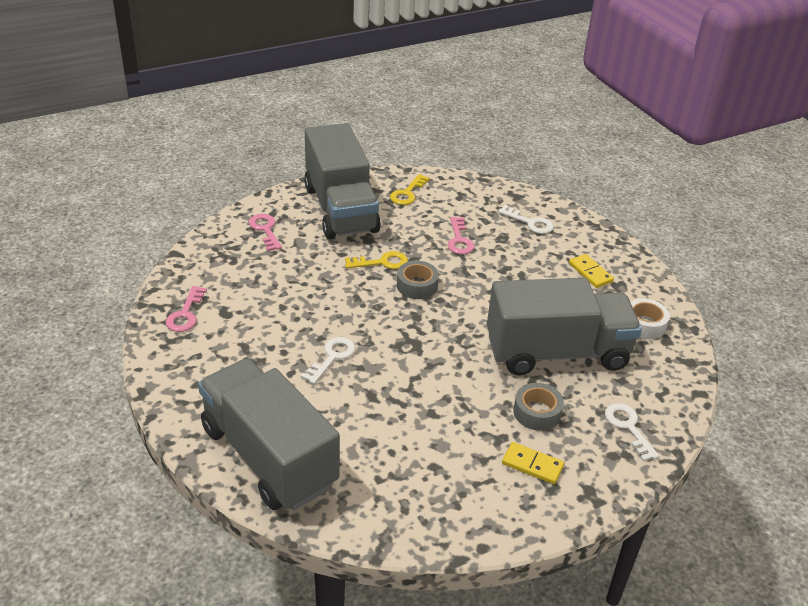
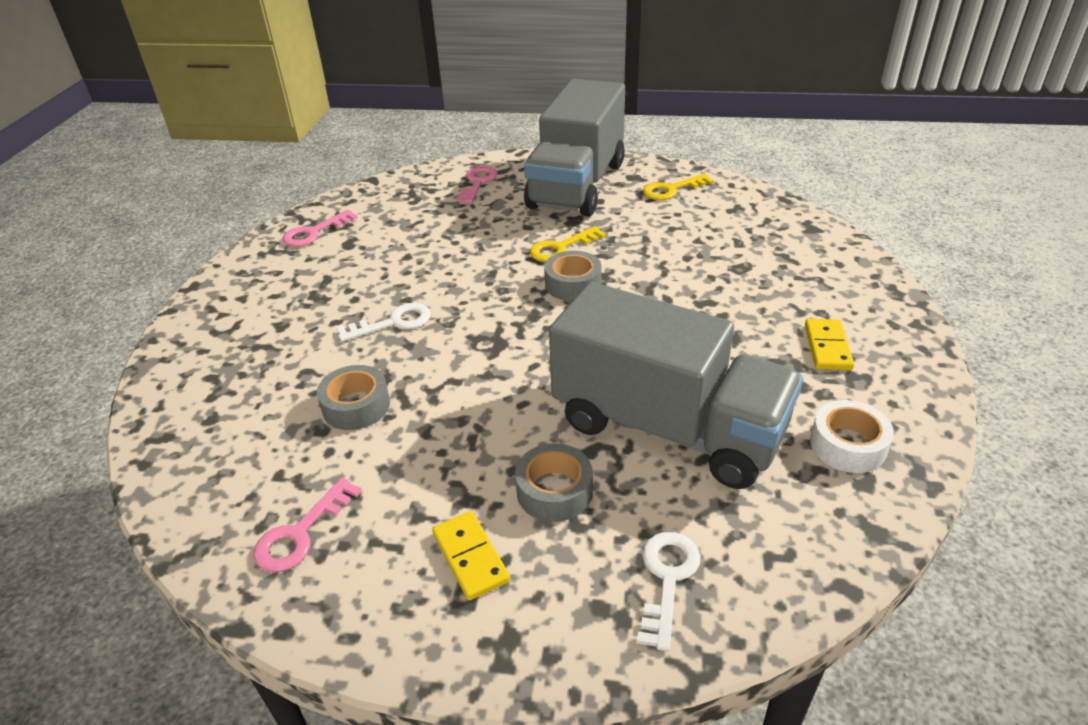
camera: 40 degrees right, 0 degrees up
grey truck [198,358,340,510] -> none
yellow key [345,251,408,269] -> yellow key turned 120 degrees clockwise [530,226,606,262]
pink key [447,217,475,255] -> pink key moved to [253,478,362,572]
white key [498,205,554,234] -> none
none -> grey tape [317,365,390,430]

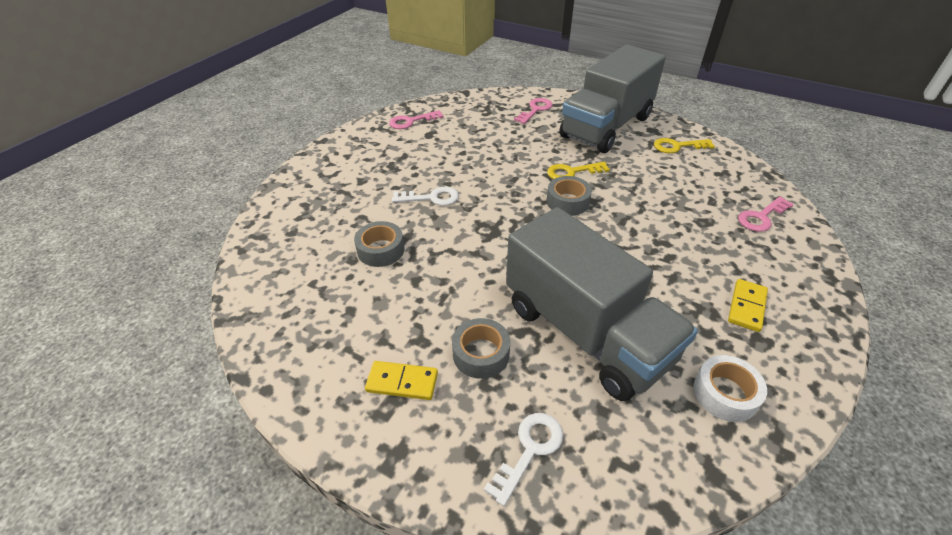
camera: 20 degrees right, 5 degrees up
pink key [253,478,362,572] -> pink key moved to [738,196,794,232]
yellow domino [432,511,510,600] -> yellow domino turned 75 degrees counterclockwise [365,361,438,400]

